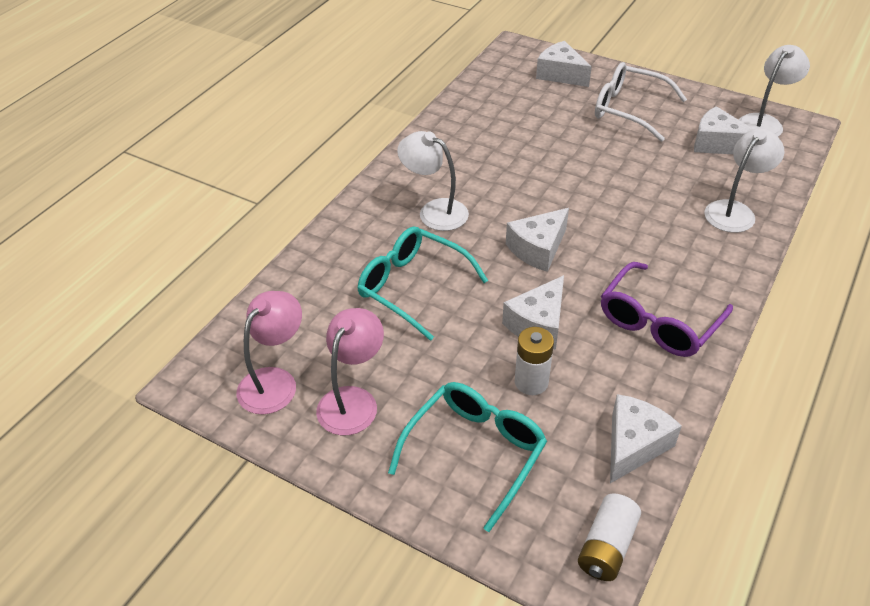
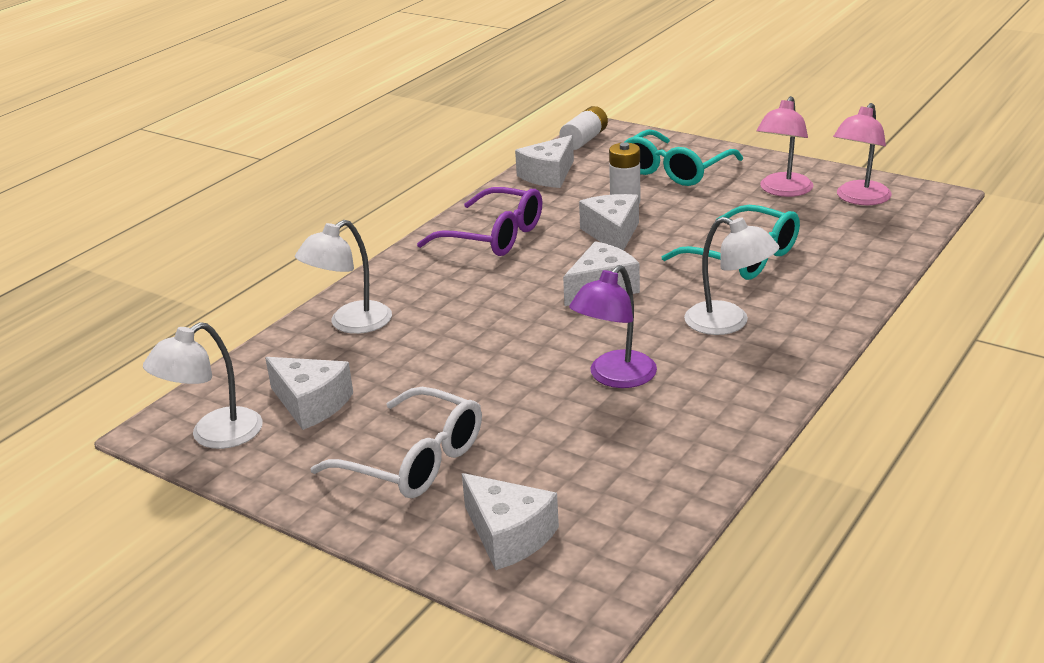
camera: 175 degrees left, 15 degrees down
white cheese [502,275,564,350] -> white cheese turned 45 degrees counterclockwise [579,194,639,251]
purple glasses [601,262,733,357] -> purple glasses turned 75 degrees clockwise [417,187,542,256]
none -> purple lamp [569,265,657,388]

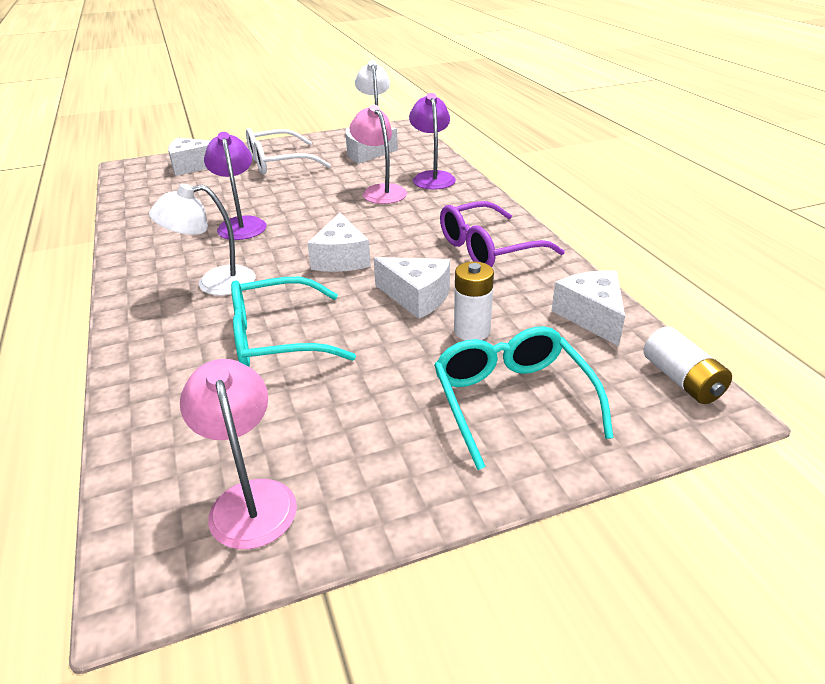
camera: 125 degrees right, 5 degrees up
white lamp [295,220,392,334] -> purple lamp [409,93,456,190]
pink lamp [757,96,814,197] -> pink lamp moved to [350,105,407,204]

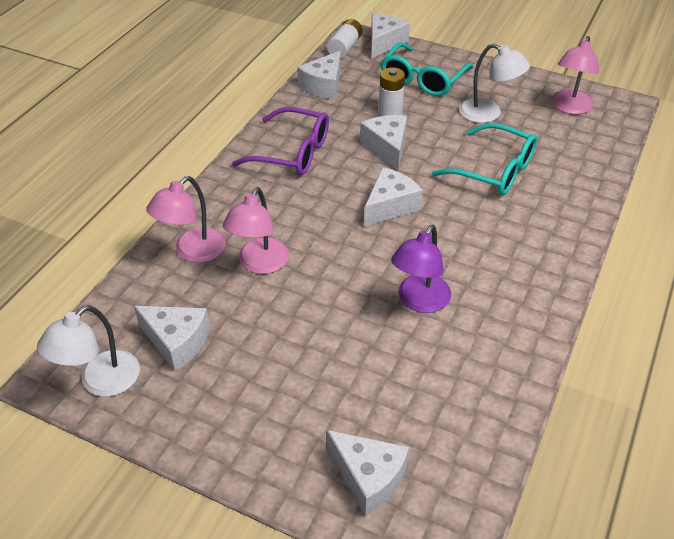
camera: 135 degrees left, 10 degrees up
white lamp [149,184,256,296] -> white lamp moved to [459,44,530,123]
white glasses [246,128,331,175] -> none
purple lamp [409,93,456,190] -> pink lamp [146,176,226,262]
none -> white cheese [371,13,410,59]

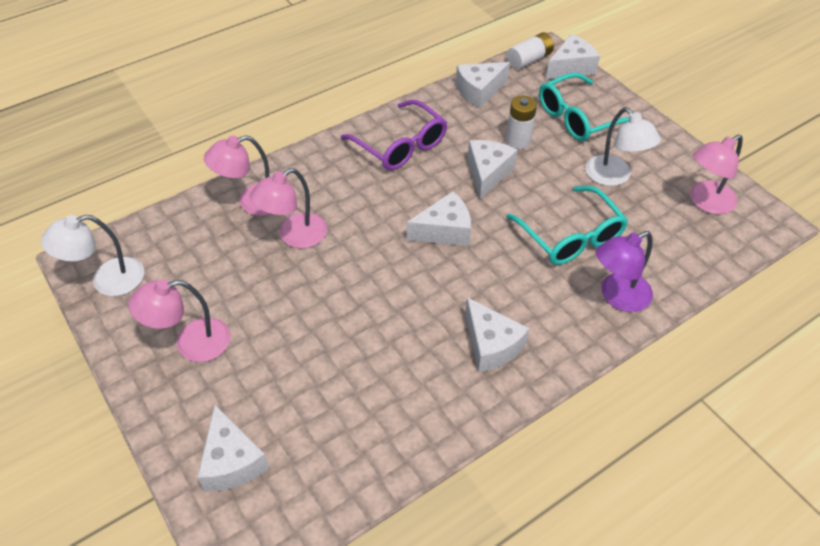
camera: 30 degrees right, 5 degrees up
white cheese [134,306,210,371] -> white cheese moved to [465,298,529,372]
purple lamp [391,224,451,313] -> purple lamp moved to [596,231,653,312]
none -> pink lamp [128,279,231,362]

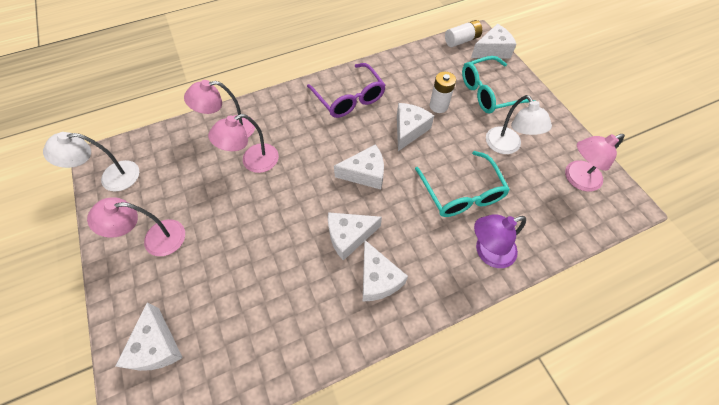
camera: 10 degrees right, 10 degrees up
white cheese [456,62,510,108] -> white cheese moved to [328,212,382,261]

